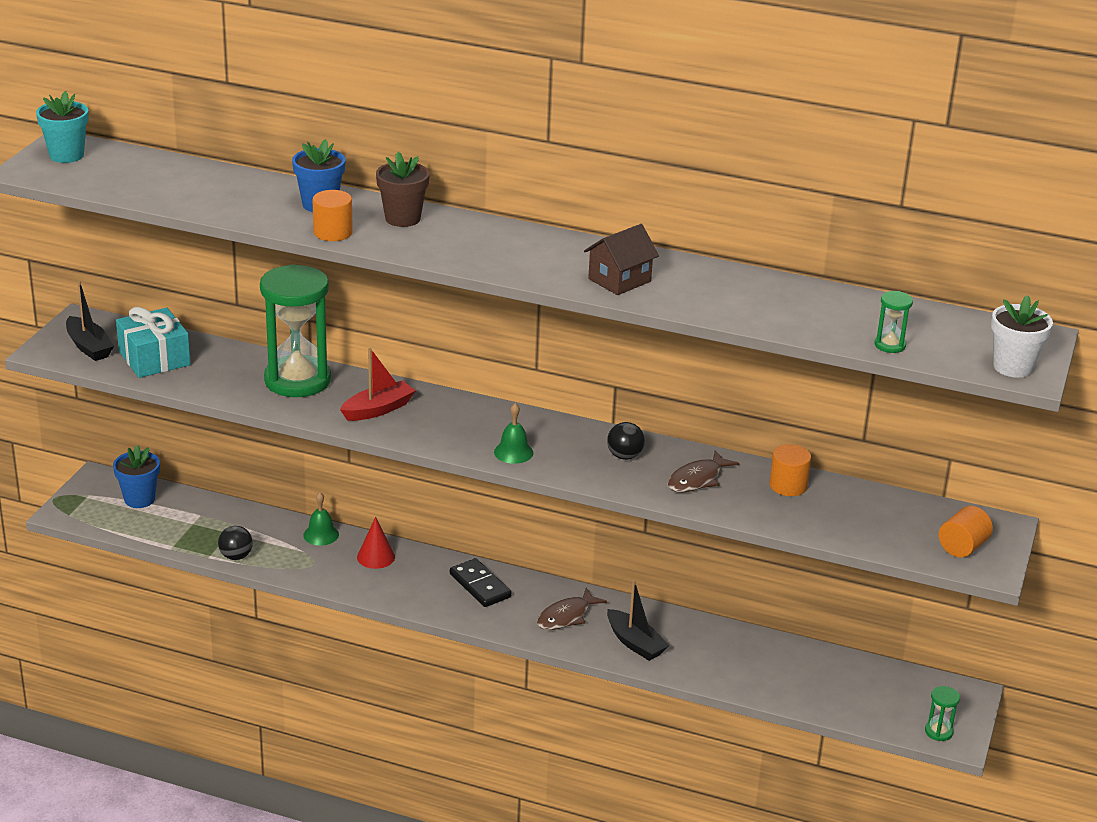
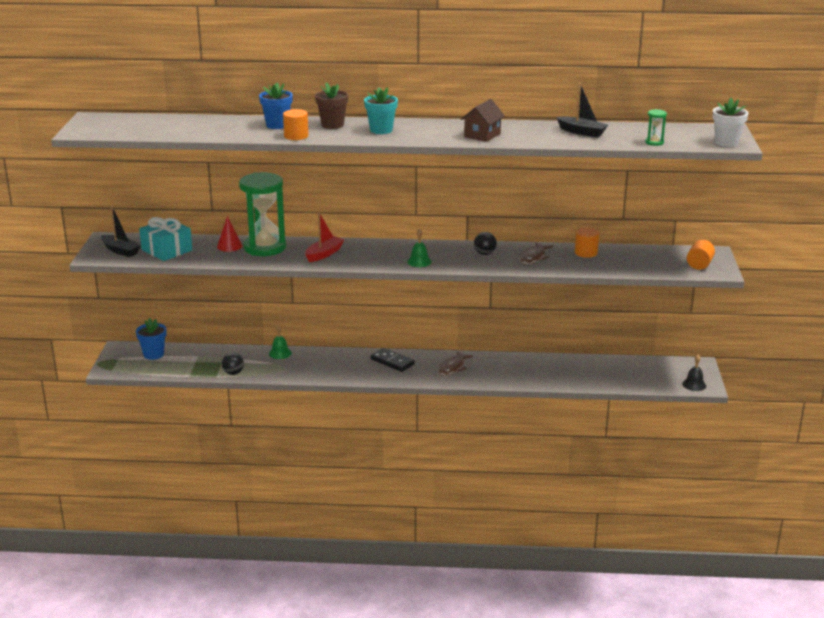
camera: 15 degrees left, 5 degrees down
turquoise flower pot [36,91,89,163] -> turquoise flower pot moved to [364,87,398,134]
red cone [357,517,395,569] -> red cone moved to [217,216,242,252]
black boat [607,580,669,661] -> black boat moved to [556,83,608,137]
green hourglass [925,686,960,741] -> black bell [682,355,706,391]

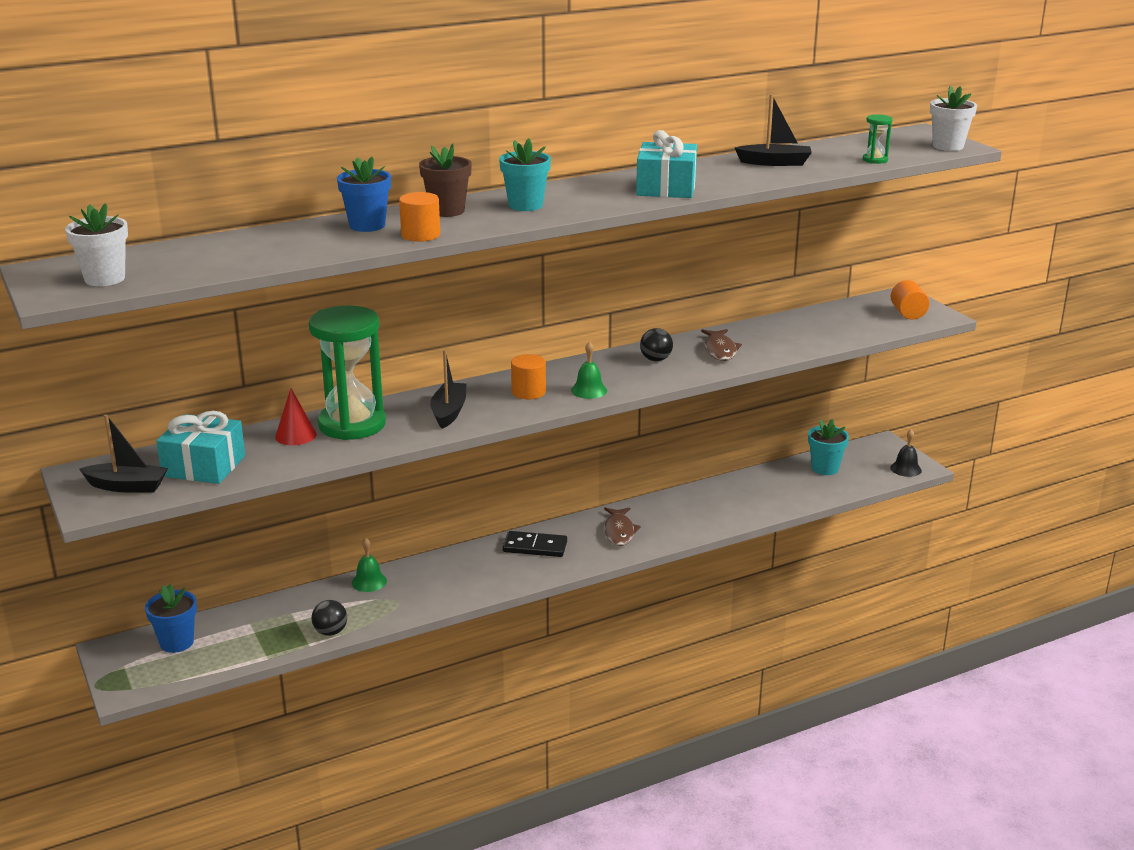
camera: 30 degrees left, 0 degrees up
red boat [305,213,345,262] -> black boat [430,350,466,429]
brown house [461,99,505,142] -> turquoise gift [636,130,697,198]
orange cylinder [575,228,599,258] -> orange cylinder moved to [511,354,546,399]
none -> white flower pot [65,203,128,286]
none -> turquoise flower pot [808,419,849,475]

